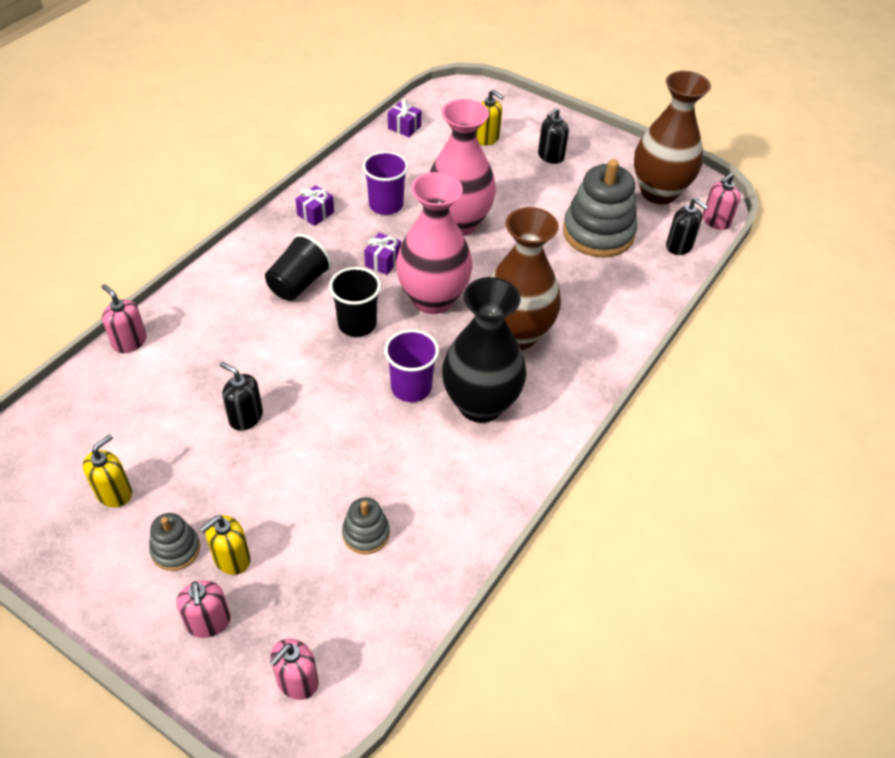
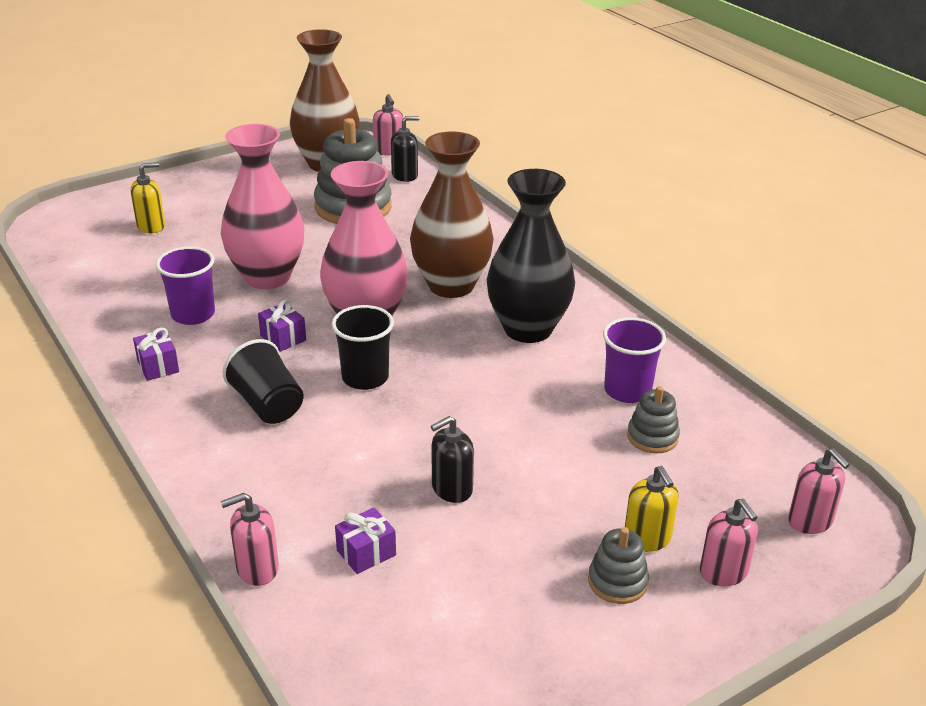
camera: 65 degrees left, 15 degrees down
yellow soap dispenser [83,434,132,507] -> none
pink soap dispenser [177,581,231,638] -> pink soap dispenser turned 60 degrees clockwise [700,499,758,586]
purple cup [384,329,439,402] -> purple cup moved to [603,317,666,403]
purple gift [388,99,421,137] -> purple gift moved to [335,508,396,574]
black soap dispenser [538,108,569,164] -> none

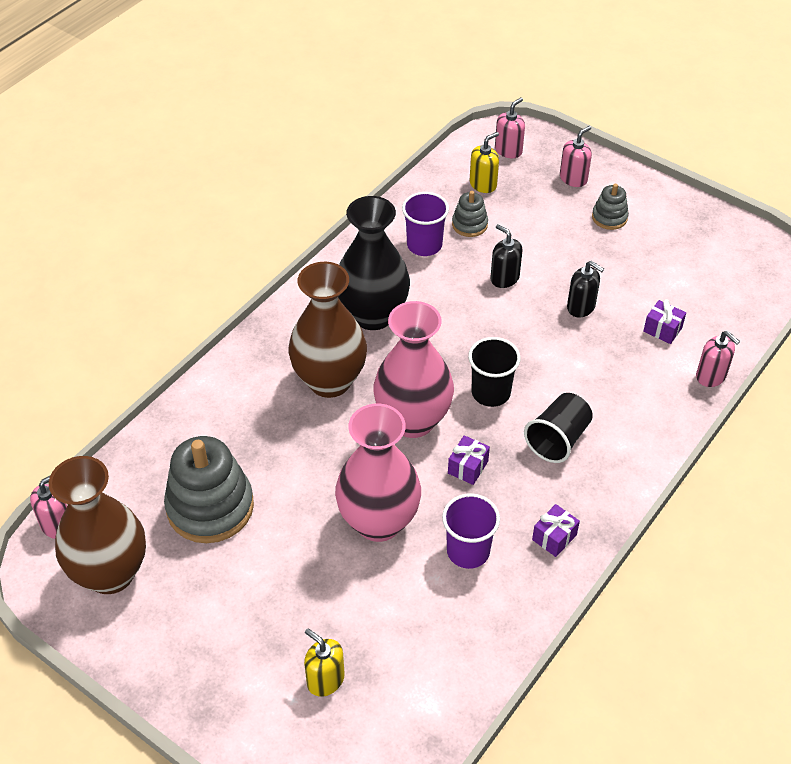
camera: 110 degrees left, 15 degrees up
black soap dispenser [391,116,420,182] -> black soap dispenser moved to [490,224,523,288]
yellow soap dispenser [625,466,679,552] -> yellow soap dispenser moved to [470,132,499,193]

